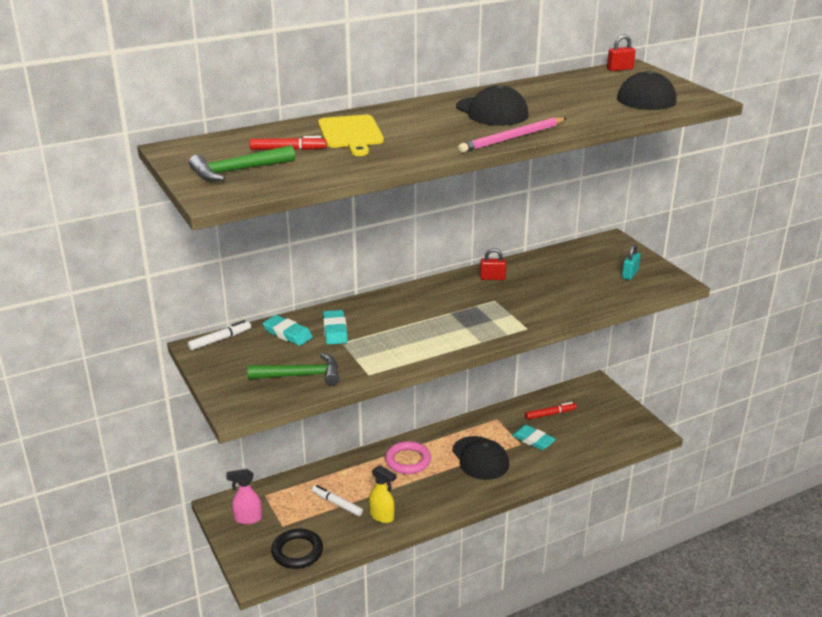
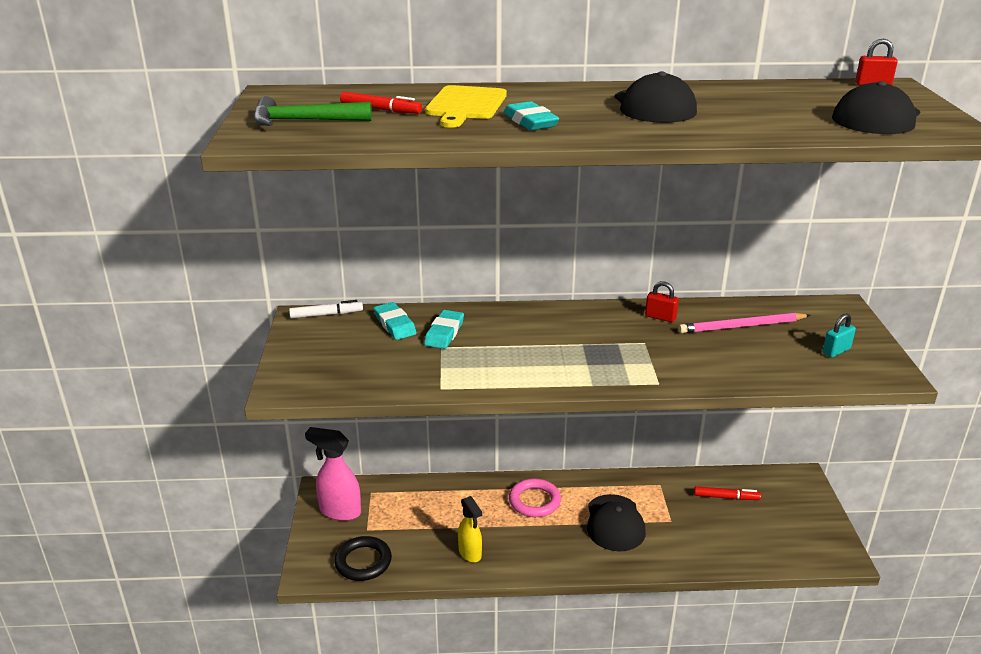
camera: 25 degrees right, 0 degrees up
pink spray bottle [226,469,262,524] -> pink spray bottle [305,427,361,521], size x1.50
green hammer [247,353,339,386] -> none
white marker [312,485,363,516] -> none
pink pencil [458,117,567,153] -> pink pencil moved to [678,313,810,334]
turquoise eraser [512,425,556,450] -> turquoise eraser moved to [504,101,559,130]

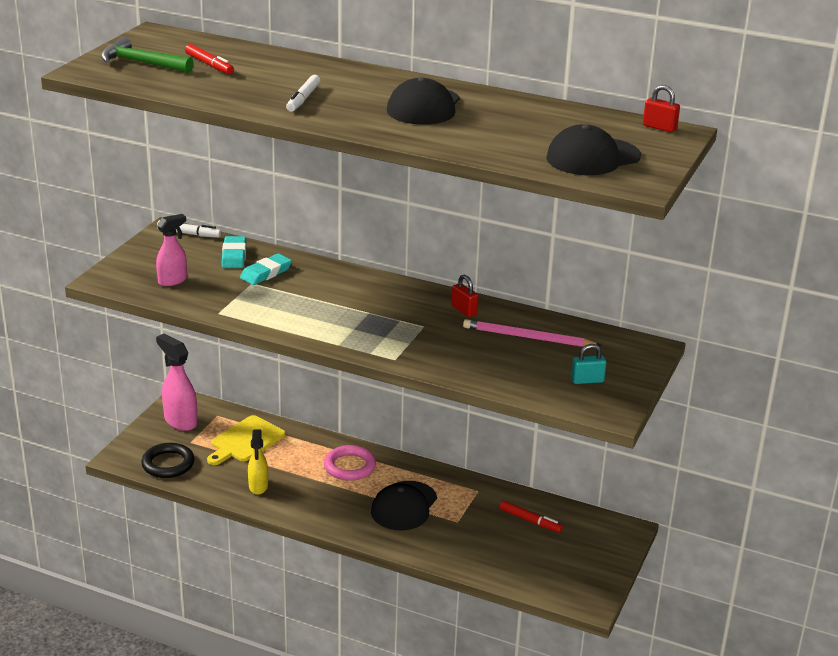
camera: 25 degrees right, 0 degrees up
yellow cutting board [425,85,507,128] -> yellow cutting board moved to [207,415,286,465]
turquoise eraser [504,101,559,130] -> white marker [286,75,320,112]
none -> pink spray bottle [156,214,187,286]

